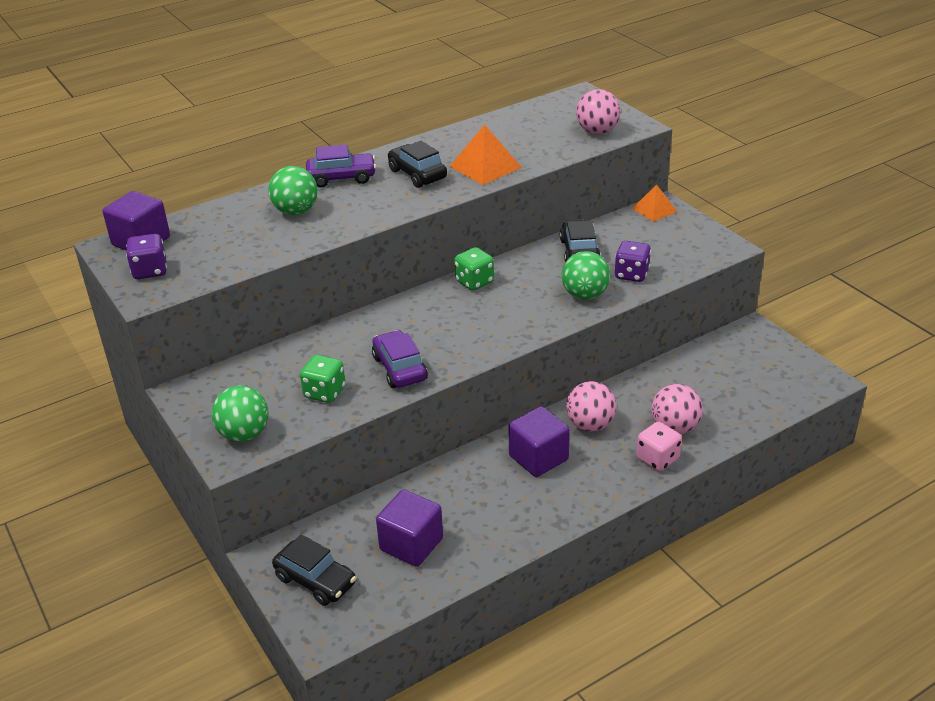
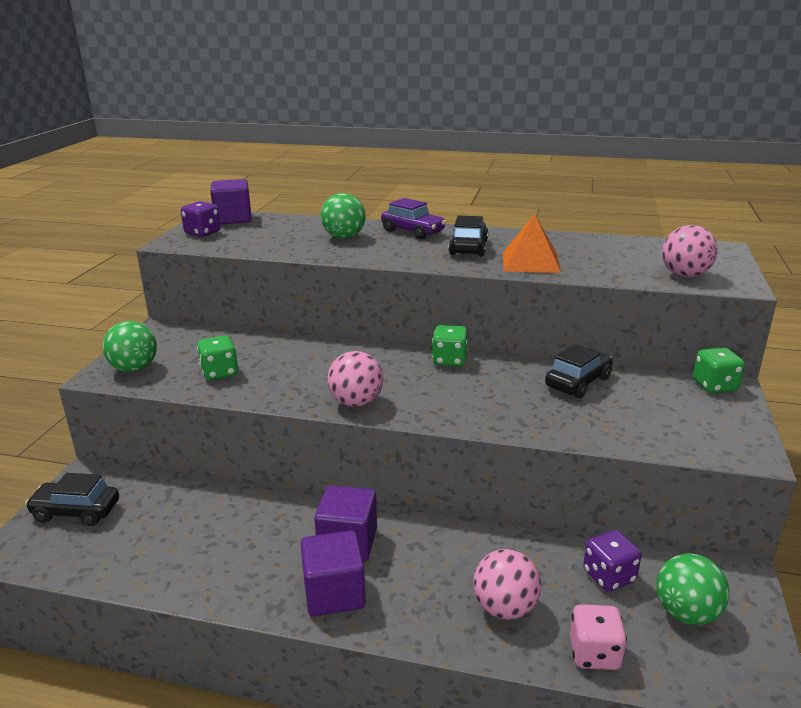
camera: 45 degrees right, 10 degrees down
black car [272,535,356,606] -> black car turned 105 degrees clockwise [25,473,119,526]
purple car [372,330,428,388] -> none
purple cube [376,489,443,567] -> purple cube moved to [300,530,366,617]
green ball [562,251,610,300] -> green ball moved to [656,553,729,625]
pink ball [566,381,617,432] -> pink ball moved to [327,351,383,407]
purple dice [615,241,651,282] -> purple dice moved to [583,530,641,592]
orange pyramid [632,185,678,222] -> green dice [693,348,745,393]
pink dice [636,422,682,471] -> pink dice moved to [570,604,627,670]

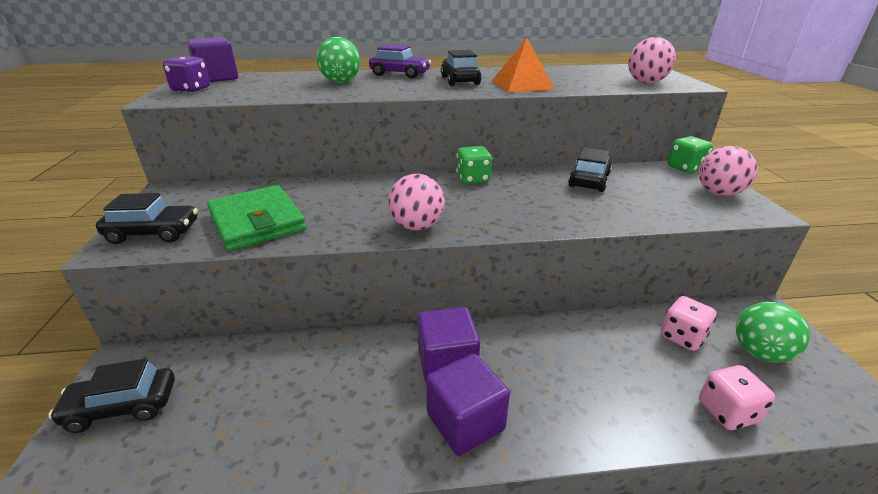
camera: 20 degrees left, 5 degrees up
green ball [103,321,157,372] -> black car [96,193,198,244]
green dice [197,335,238,380] -> green wallet [207,185,306,251]
pink ball [473,549,541,620] -> pink ball moved to [699,146,757,196]
purple dice [583,530,641,592] -> pink dice [661,296,717,351]

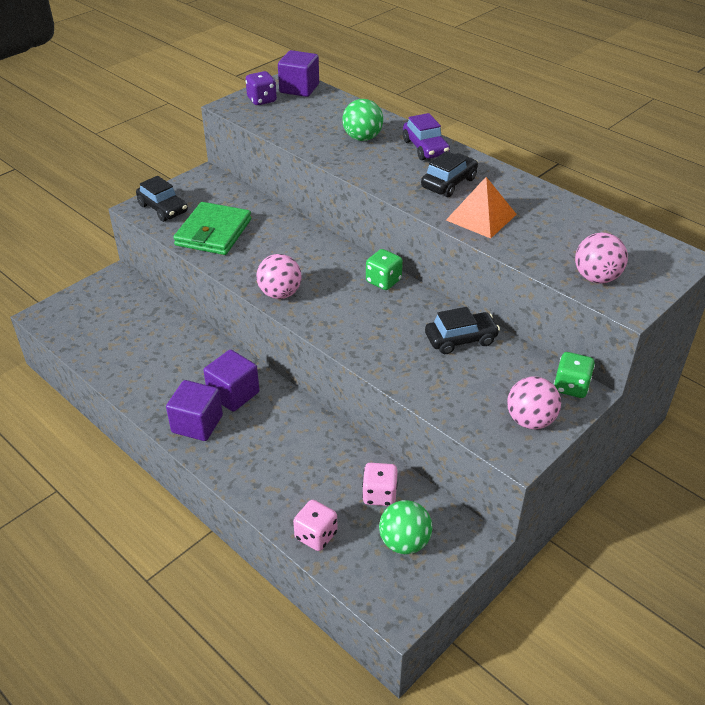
camera: 50 degrees right, 10 degrees up
black car [48,358,175,433] -> none

